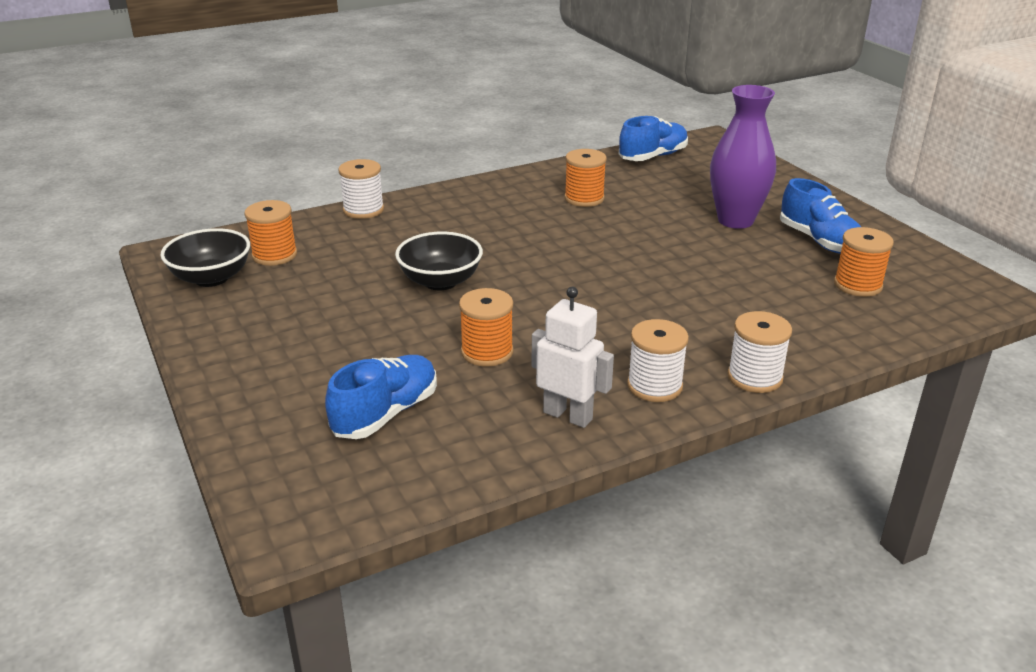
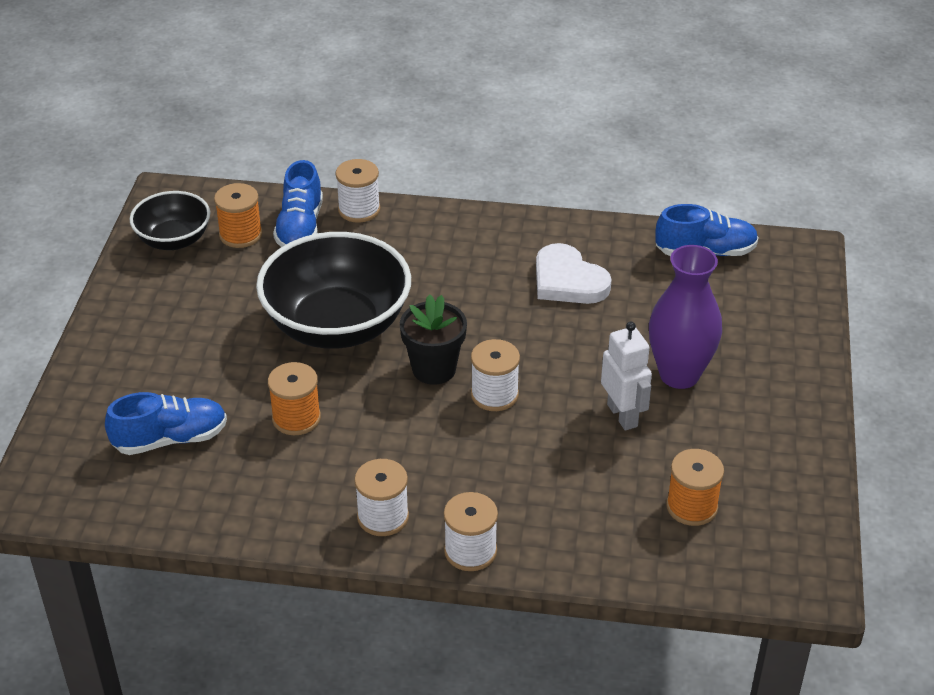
camera: 35 degrees right, 10 degrees up
black bowl [395,232,483,290] -> black bowl [256,232,411,349], size x1.80
white robot [531,287,614,428] -> white robot moved to [601,322,652,431]
orange spool [564,149,607,207] -> white heart [536,243,612,304]
blue shoe [780,178,861,254] -> blue shoe moved to [273,160,323,247]
none -> black flower pot [400,294,467,385]
none -> white spool [471,339,520,411]

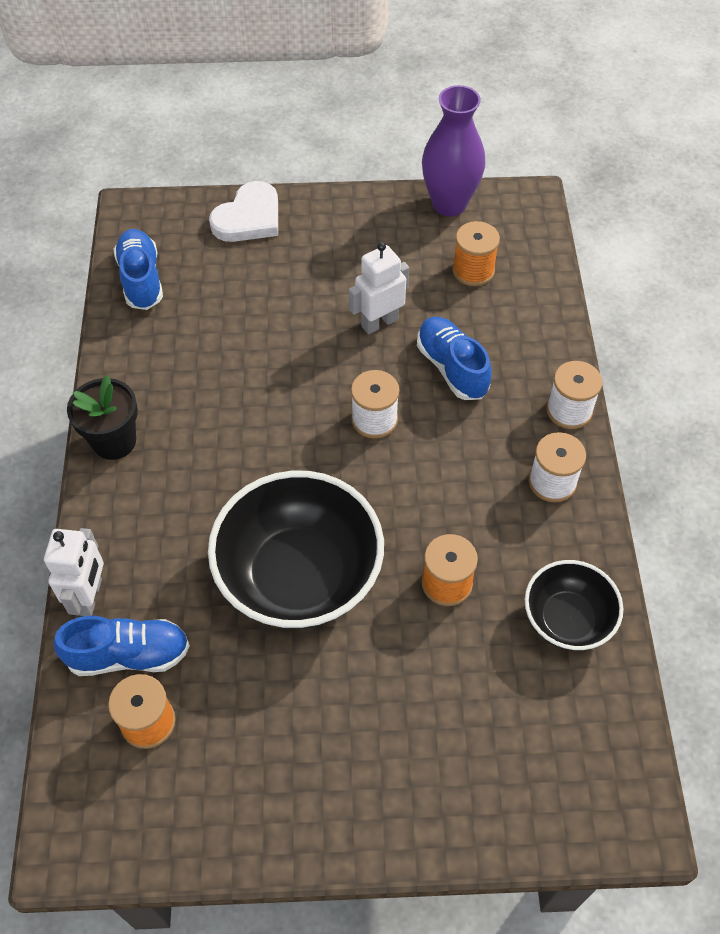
camera: 100 degrees left, 15 degrees up
blue shoe [105,392,227,455] -> blue shoe moved to [417,317,492,400]
black bowl [130,191,210,250] -> black bowl moved to [525,560,624,650]
white spool [335,159,380,223] -> white robot [44,528,104,616]
black flower pot [400,294,467,385] -> black flower pot moved to [67,375,138,460]
white heart [536,243,612,304] -> white heart moved to [209,181,278,242]
purple vase [649,245,722,389] -> purple vase moved to [422,85,485,216]

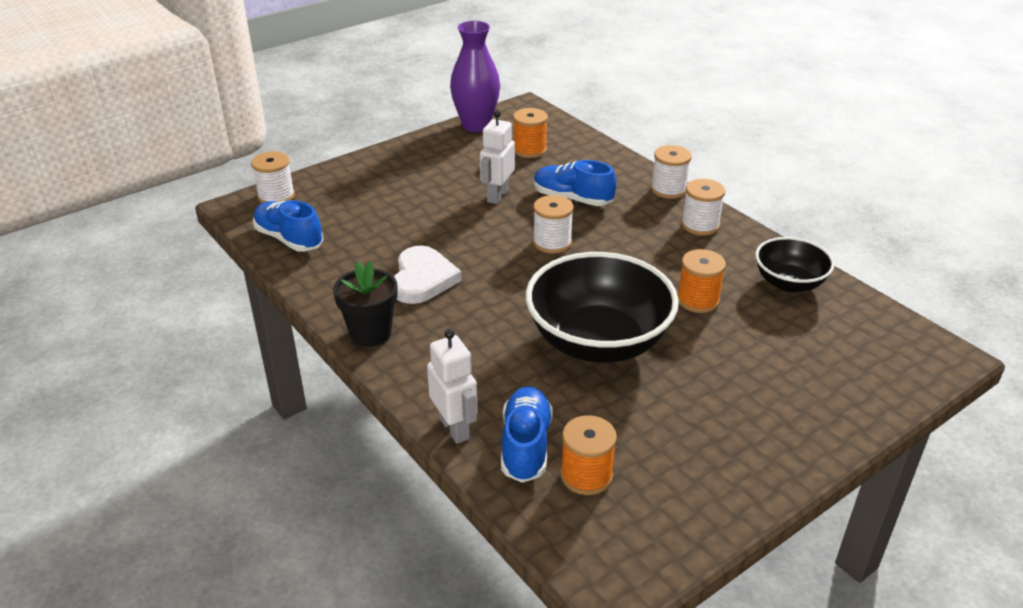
camera: 35 degrees left, 20 degrees down
blue shoe [54,616,190,676] -> blue shoe turned 45 degrees counterclockwise [501,386,553,483]
white heart [209,181,278,242] -> white heart moved to [394,246,462,304]
none -> white spool [251,151,295,203]

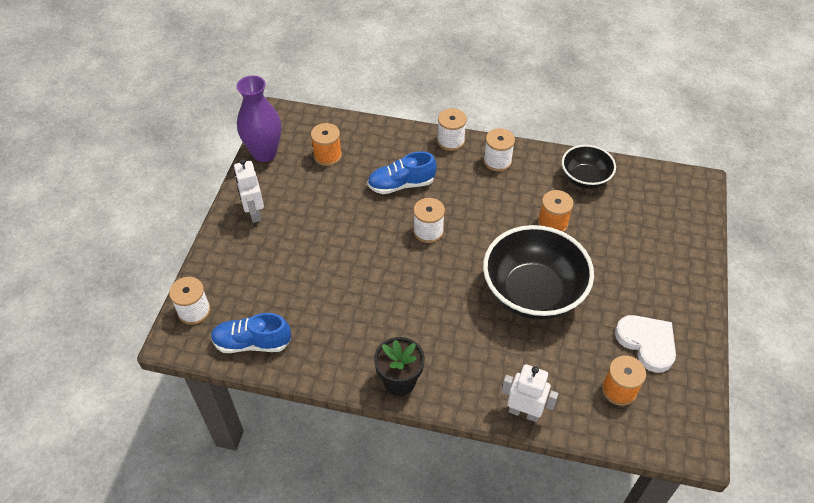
camera: 40 degrees left, 15 degrees up
white heart [394,246,462,304] -> white heart moved to [615,315,676,373]
white robot [480,110,515,204] -> white robot moved to [234,159,264,223]
blue shoe [501,386,553,483] -> none

